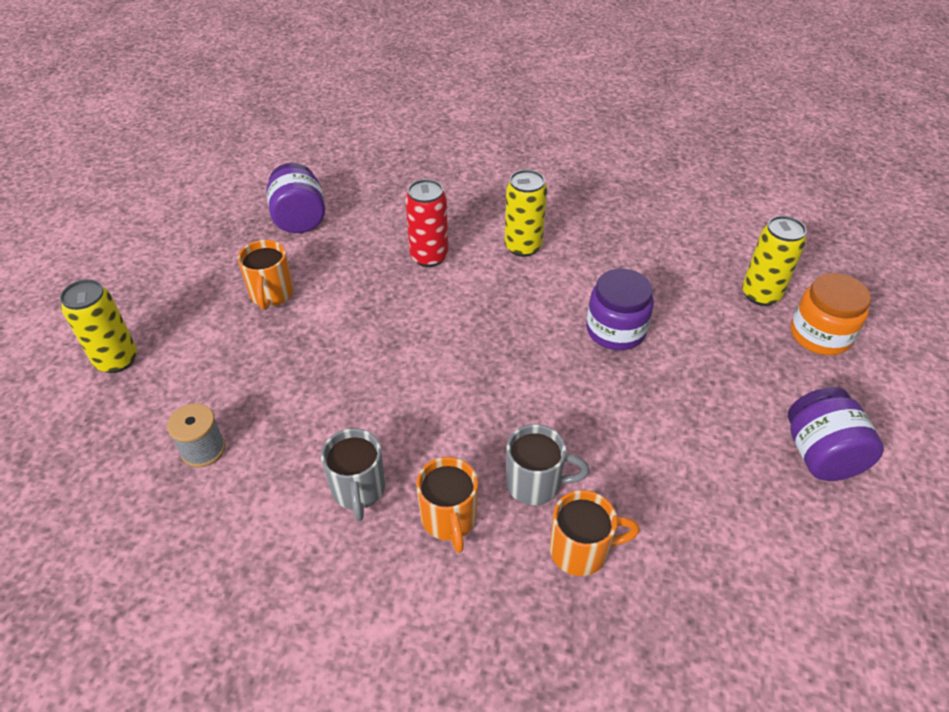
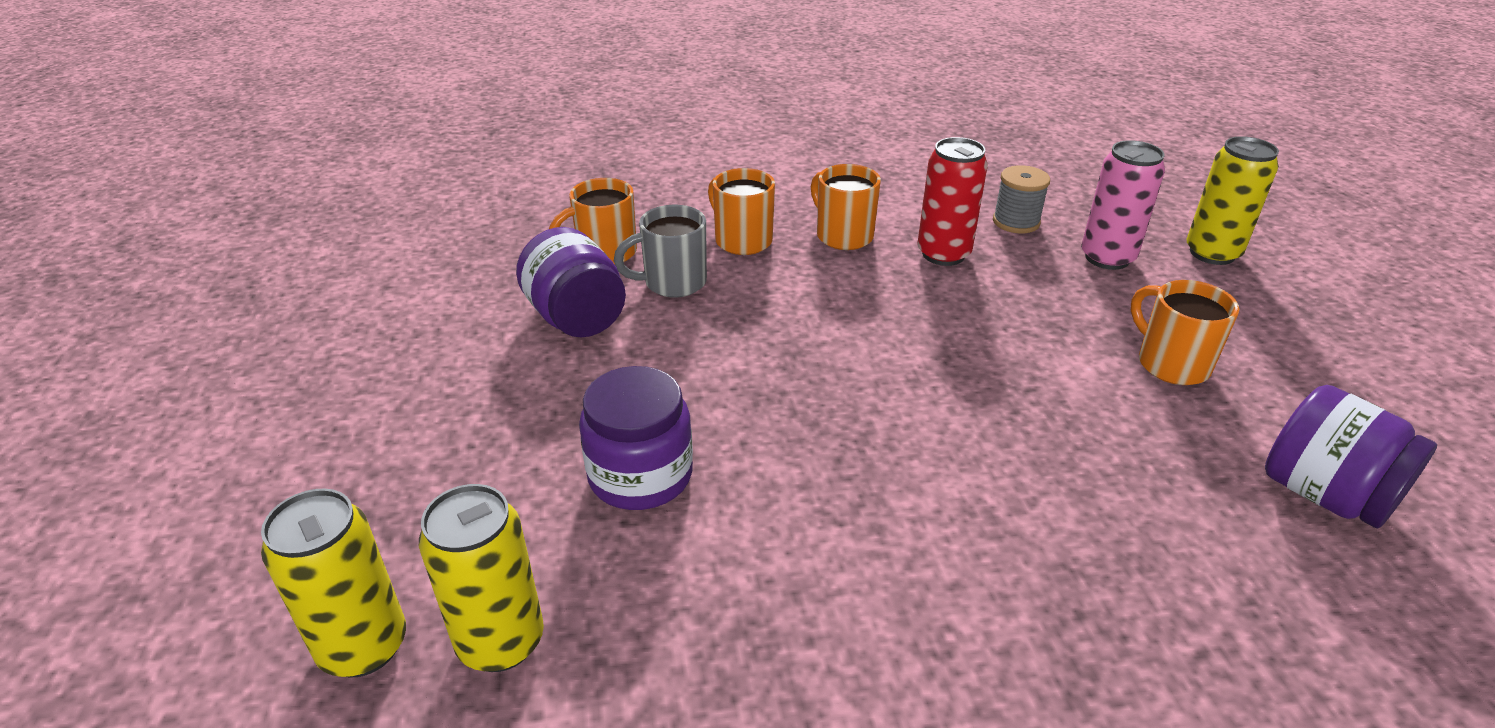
camera: 155 degrees right, 10 degrees down
grey mug [321,428,385,521] -> orange mug [811,164,881,250]
red can [405,179,448,267] -> red can moved to [918,137,988,266]
yellow can [504,170,547,257] -> yellow can moved to [419,484,544,672]
purple jar [788,387,884,481] -> purple jar moved to [516,227,626,338]
orange jar [791,273,871,355] -> none
none -> pink can [1081,140,1165,270]

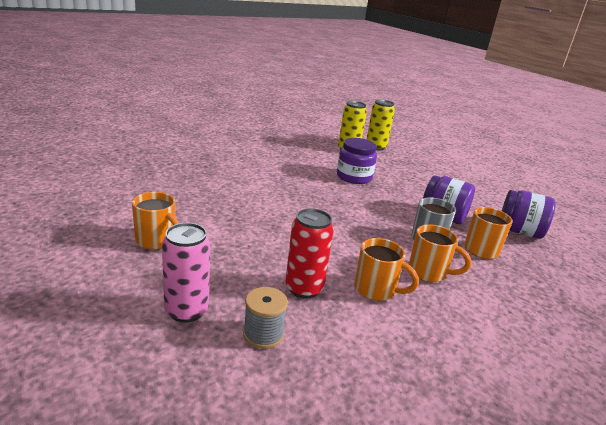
camera: 150 degrees right, 10 degrees down
yellow can [1186,136,1279,265] -> none
purple jar [1265,385,1437,528] -> purple jar moved to [502,190,555,239]

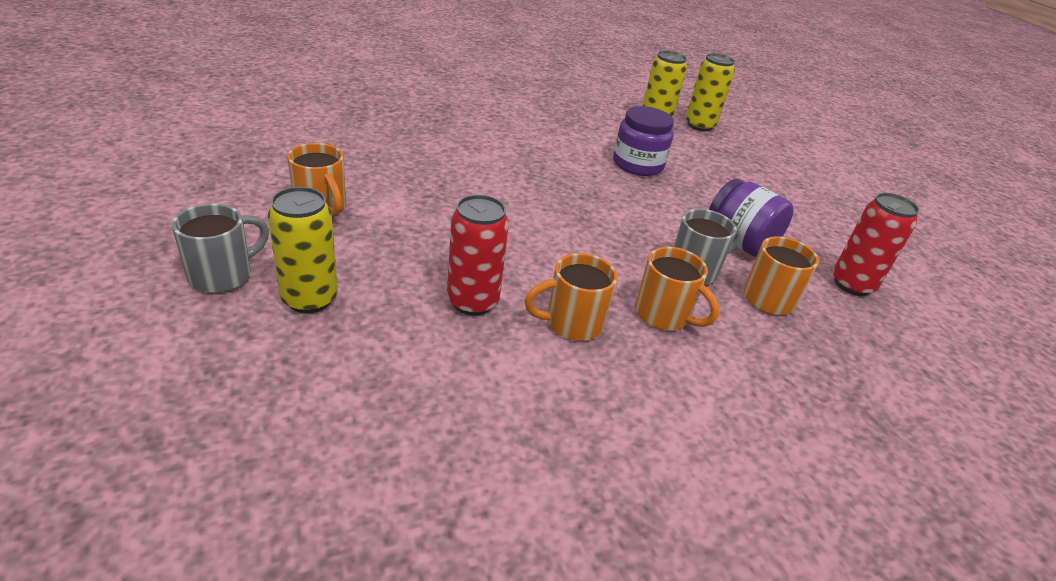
camera: 15 degrees right, 10 degrees up
pink can [162,223,210,323] -> yellow can [268,187,337,313]
grey spool [243,287,288,349] -> none
orange mug [354,238,419,301] -> orange mug turned 120 degrees clockwise [525,253,618,341]
purple jar [502,190,555,239] -> red can [833,193,919,296]
none -> grey mug [172,204,269,293]

